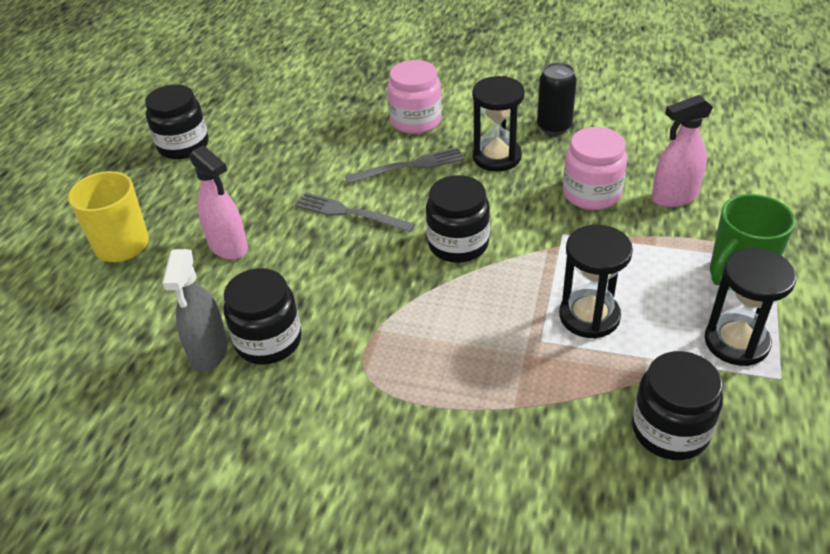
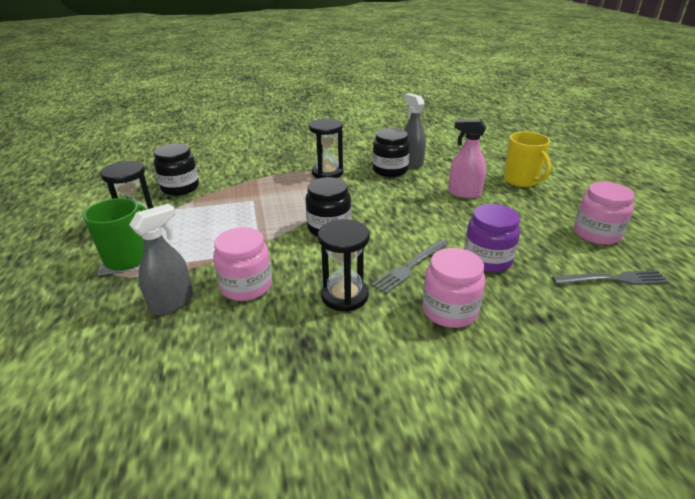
camera: 150 degrees right, 10 degrees down
black jar [145,84,209,159] -> pink jar [574,182,635,245]
grey fork [295,192,415,232] -> grey fork moved to [552,270,669,285]
black can [537,62,577,135] -> none
black hourglass [559,225,633,338] -> black hourglass moved to [309,118,343,179]
pink spray bottle [652,95,713,207] -> grey spray bottle [129,204,193,315]
none -> purple jar [464,204,520,272]

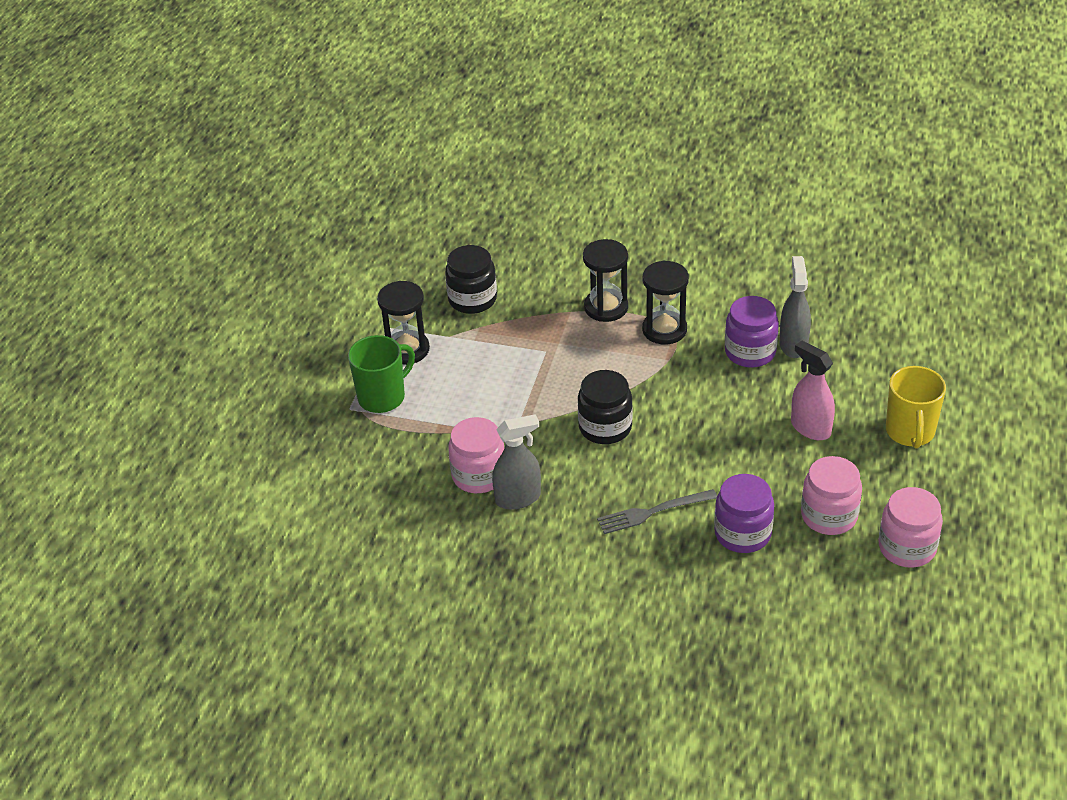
camera: 30 degrees right, 10 degrees up
grey spray bottle [129,204,193,315] -> grey spray bottle moved to [492,414,541,510]
black hourglass [318,219,370,311] -> black hourglass moved to [583,239,628,322]
black jar [373,128,410,177] -> purple jar [725,296,779,367]
pink jar [422,248,485,328] -> pink jar moved to [801,456,862,535]
grey fork [552,270,669,285] -> none

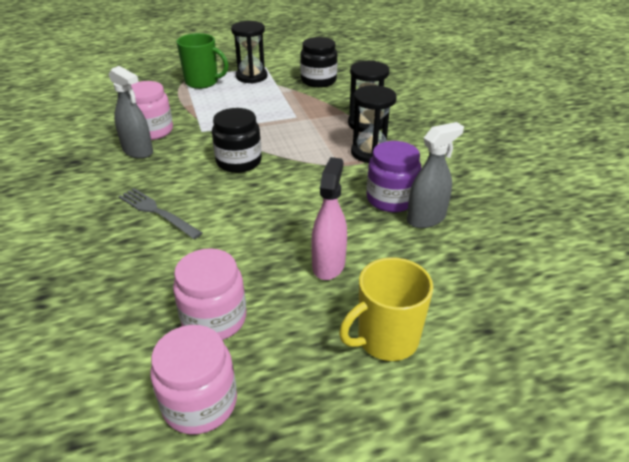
camera: 55 degrees right, 5 degrees down
purple jar [714,474,774,553] -> none

